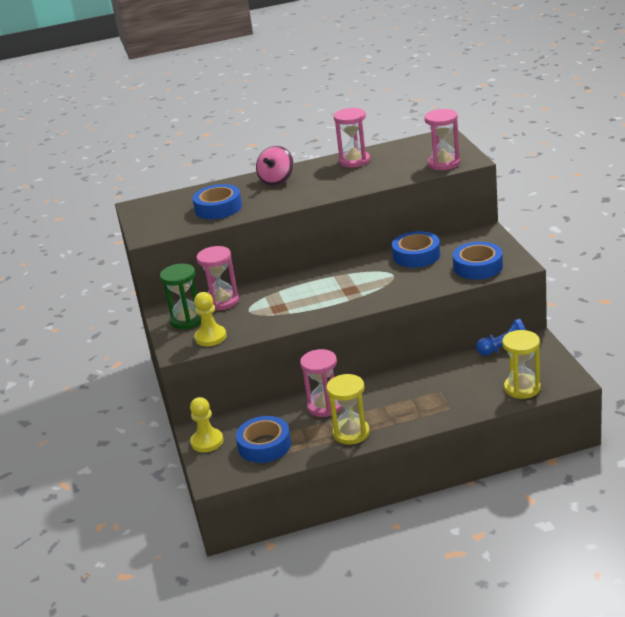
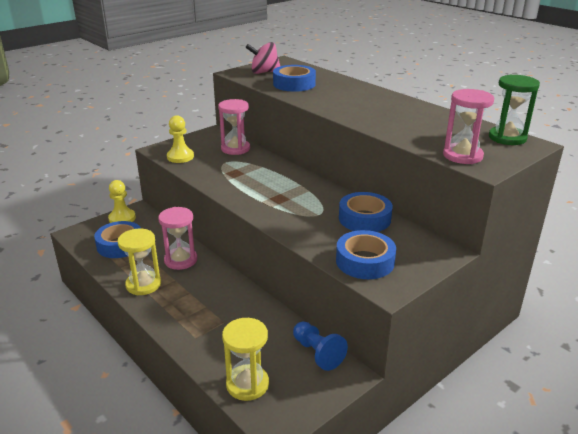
camera: 60 degrees right, 0 degrees up
green hourglass [160,264,201,329] -> green hourglass moved to [489,75,540,145]
pink spinning top [256,145,294,186] -> pink spinning top moved to [245,42,280,74]
pink hourglass [334,108,370,168] -> none

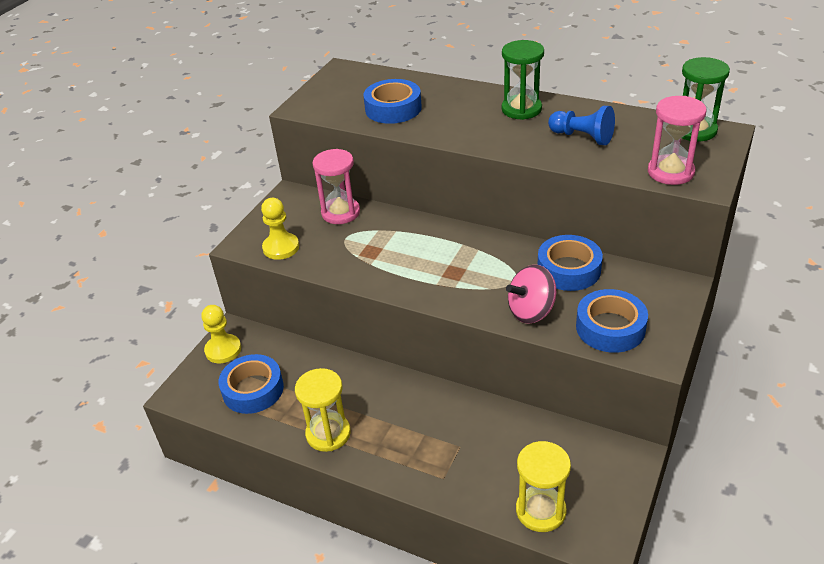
camera: 20 degrees left, 10 degrees up
pink hourglass [158,207,197,270] -> none
pink spinning top [245,42,280,74] -> pink spinning top moved to [506,265,556,324]
blue pawn [293,321,348,371] -> blue pawn moved to [548,106,615,145]
none -> green hourglass [502,40,544,120]

